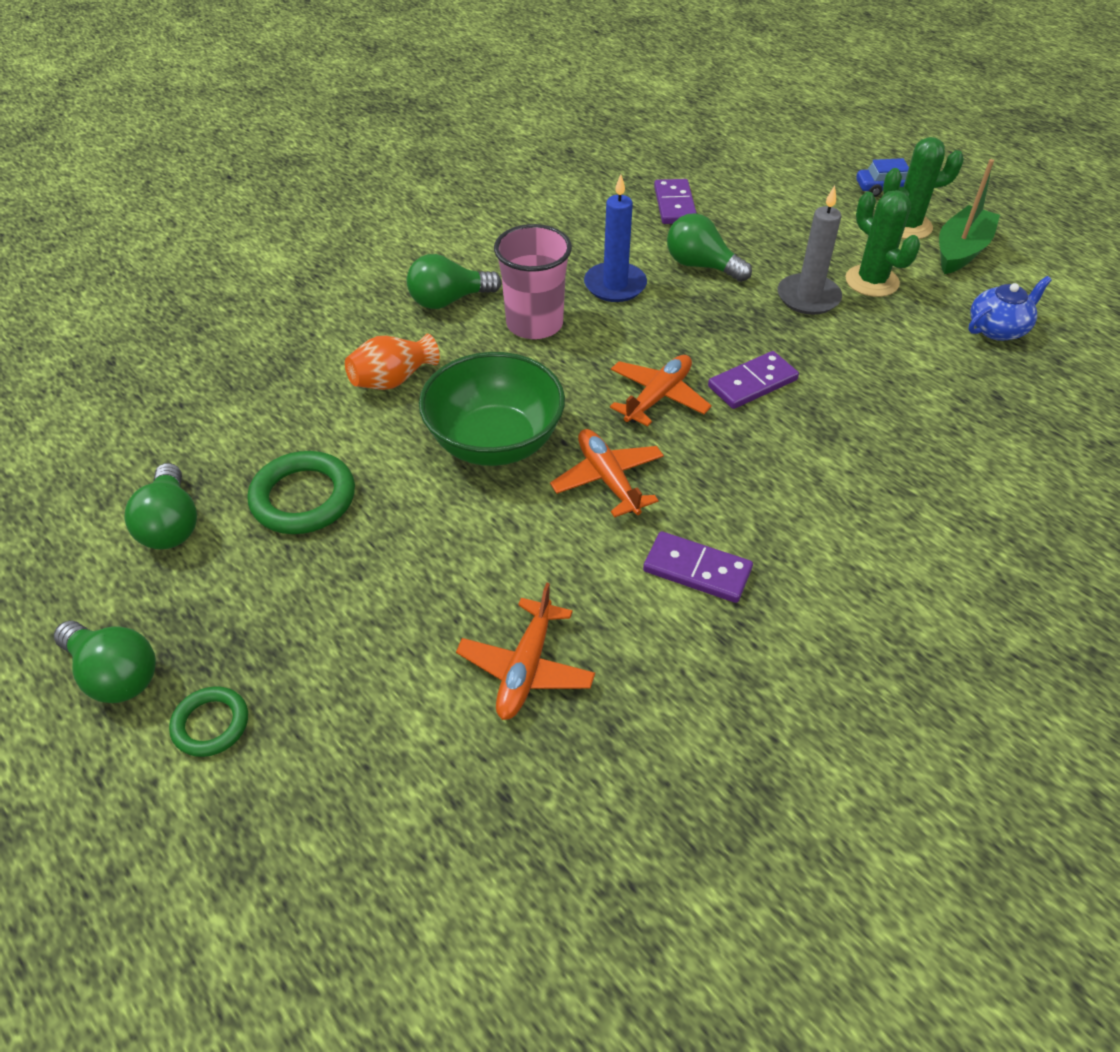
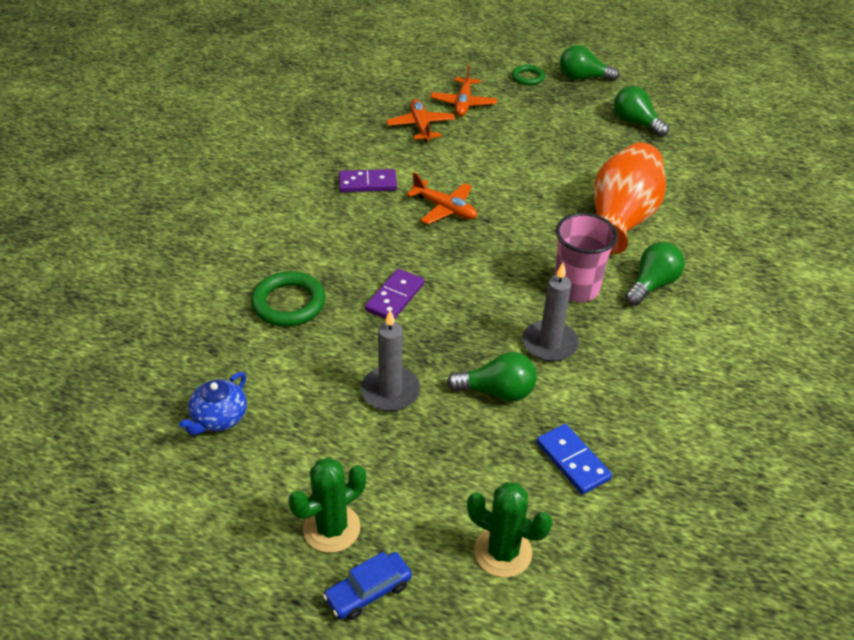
camera: 150 degrees right, 5 degrees down
green ring [247,451,355,534] -> green ring moved to [251,271,326,326]
orange vase [345,334,440,390] -> orange vase [594,142,666,254], size x1.88
green bowl [419,352,565,466] -> none
blue candle [584,174,647,302] -> grey candle [522,262,579,362]
orange plane [610,355,712,427] -> orange plane moved to [431,65,497,116]
purple domino [654,179,697,224] -> blue domino [536,424,612,495]
green cactus [845,190,920,297] -> green cactus moved to [467,482,553,578]
green boat [939,159,1000,274] -> none

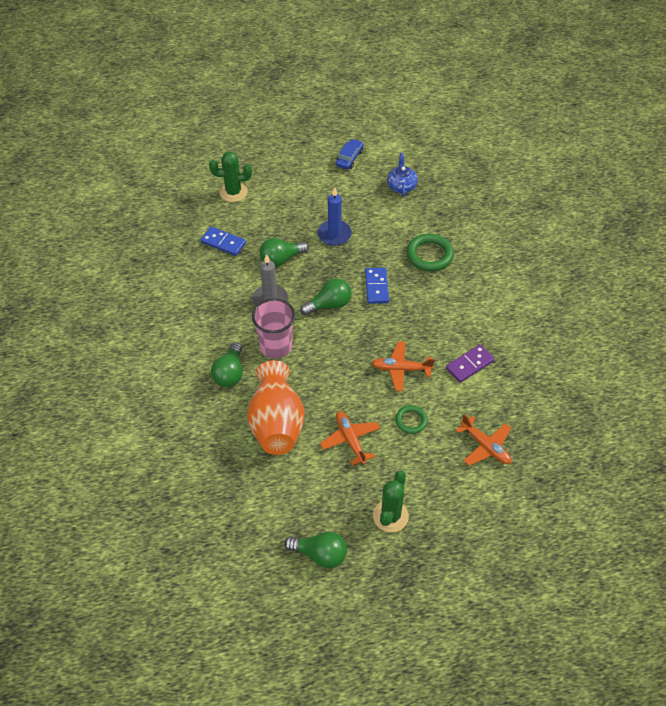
camera: 150 degrees right, 10 degrees up
green cactus [289,458,366,553] -> green cactus moved to [373,470,409,532]
blue car [323,552,412,620] -> blue car moved to [336,139,364,170]
grey candle [361,310,420,411] -> blue candle [318,187,352,246]
purple domino [365,269,425,320] -> blue domino [365,268,389,304]
orange plane [431,65,497,116] -> orange plane moved to [320,411,380,466]
green ring [512,65,545,85] -> green ring moved to [395,405,428,434]
green light bulb [560,45,619,81] -> green light bulb moved to [300,278,351,315]

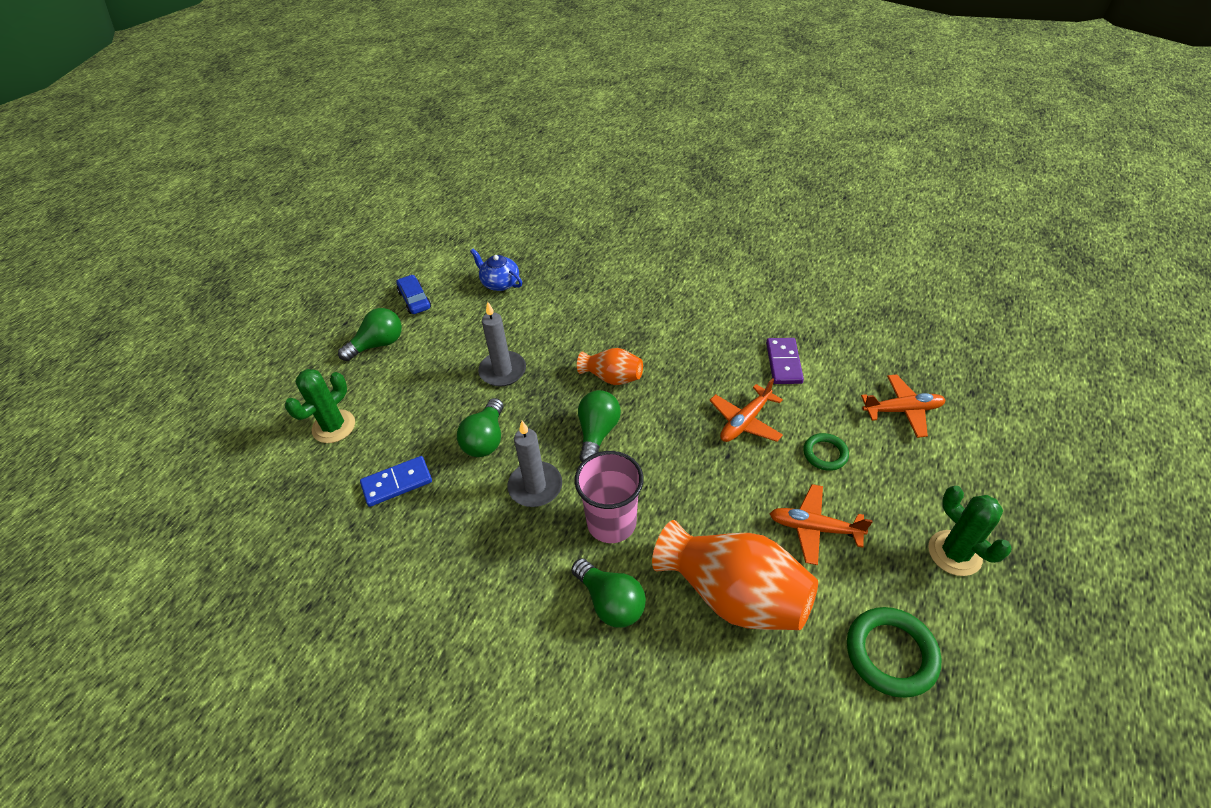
camera: 50 degrees left, 5 degrees down
green light bulb [284,532,347,569] -> green light bulb moved to [338,308,402,361]
blue candle [318,187,352,246] -> grey candle [478,302,526,386]
blue domino [365,268,389,304] -> orange vase [577,348,643,385]
green ring [407,234,454,271] -> green ring moved to [847,607,941,698]

